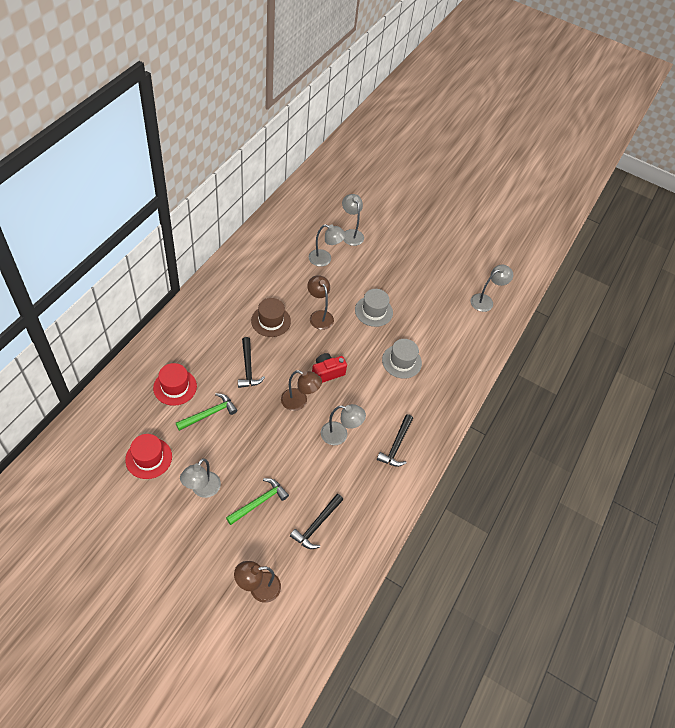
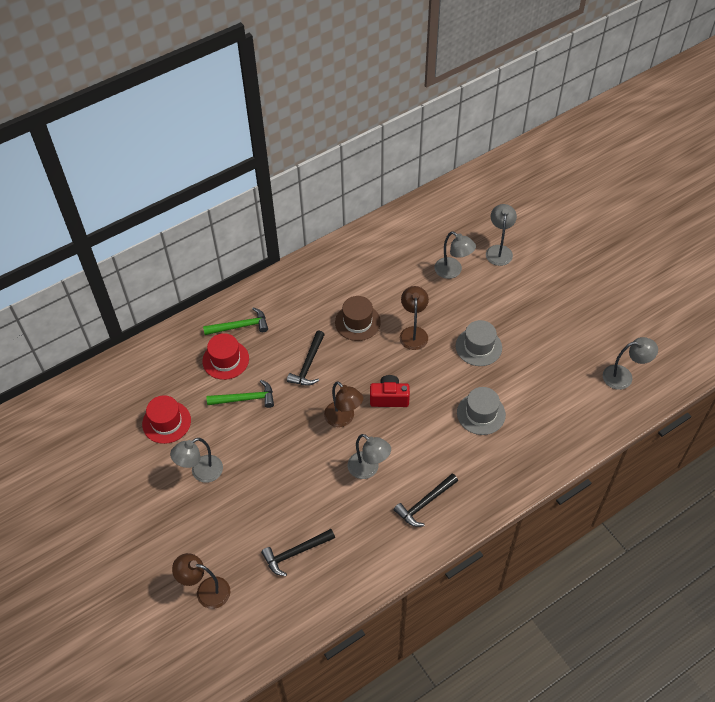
camera: 35 degrees right, 0 degrees up
green hammer [226,478,289,525] -> green hammer moved to [203,307,268,335]

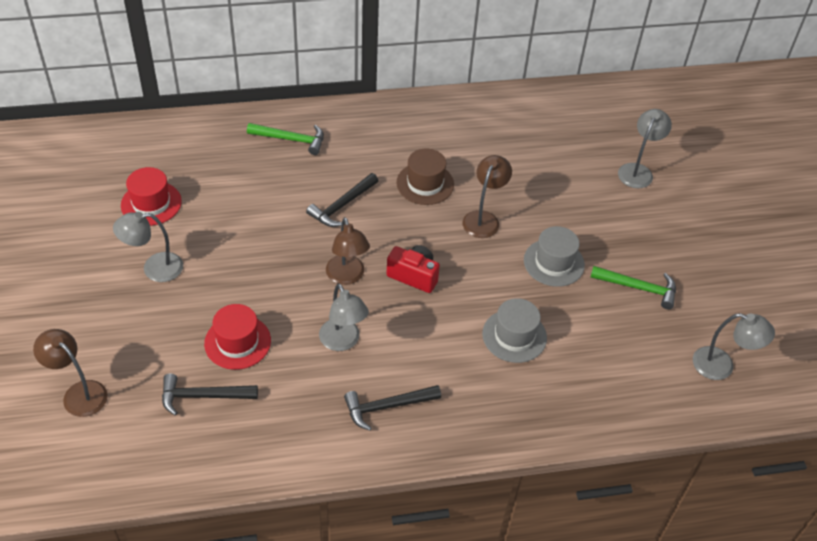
camera: 20 degrees right, 5 degrees down
red hat [202,333,249,380] -> red hat moved to [204,304,271,370]
green hammer [207,380,274,408] -> green hammer moved to [590,266,676,309]
grey lamp [434,231,476,279] -> none

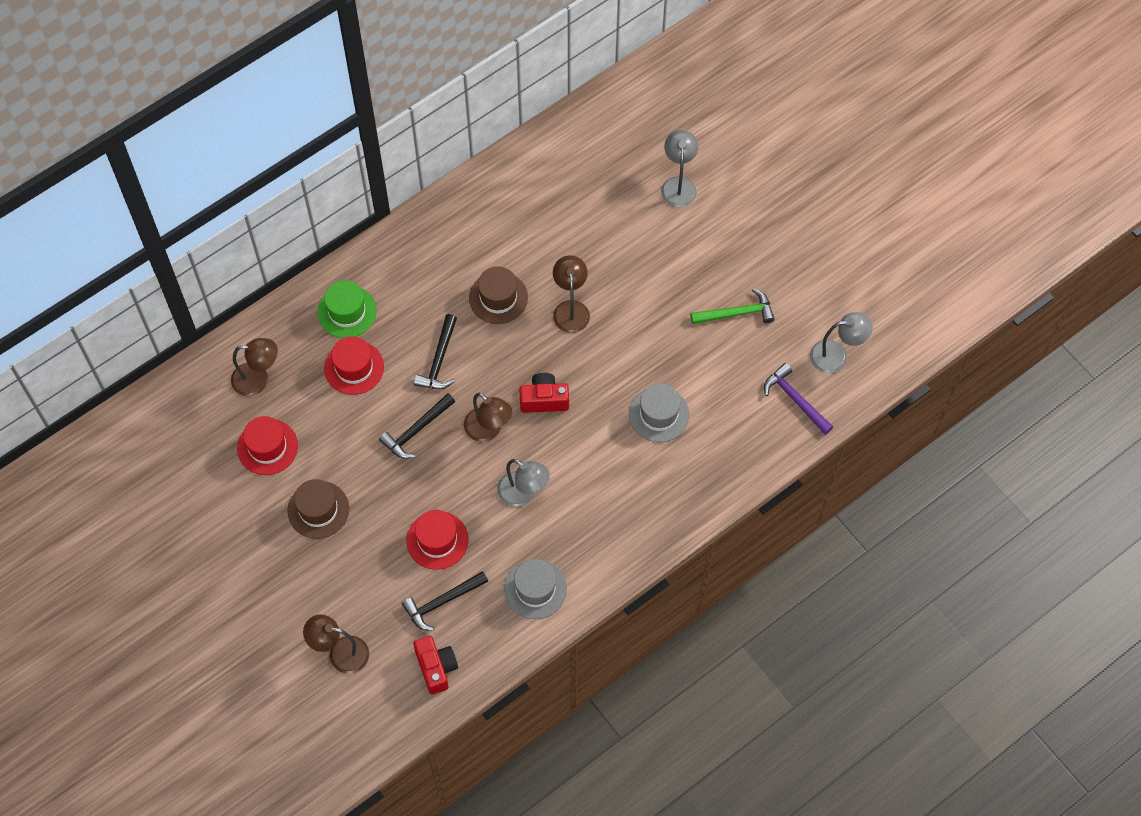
camera: 25 degrees left, 15 degrees up
grey lamp [113,212,183,282] -> brown hat [288,479,349,539]
green hammer [247,123,324,155] -> green hat [317,280,377,338]
black hammer [344,385,441,431] -> black hammer moved to [379,393,455,459]
grey hat [524,226,585,287] -> grey hat moved to [504,559,567,619]
none -> brown lamp [231,338,278,396]
none -> red hat [324,336,384,395]
none -> red camera [413,636,458,694]
none -> purple hammer [764,363,833,435]

